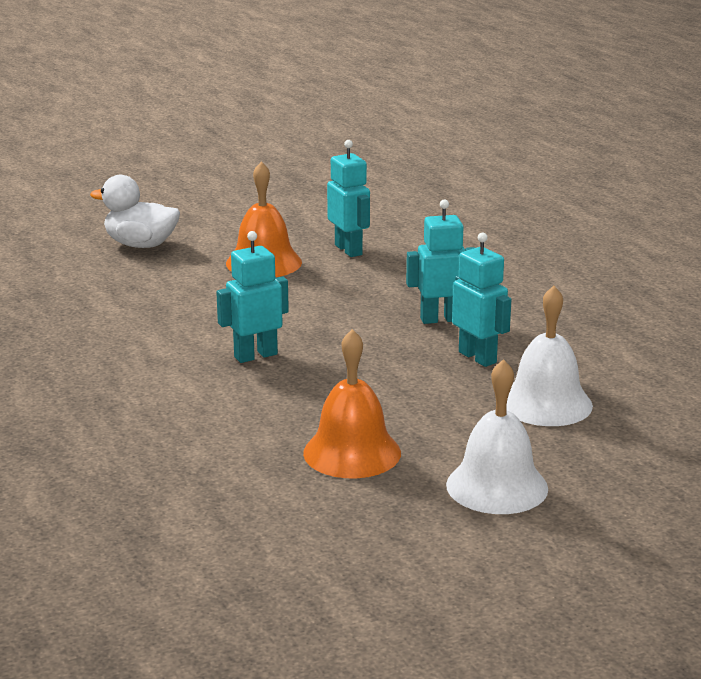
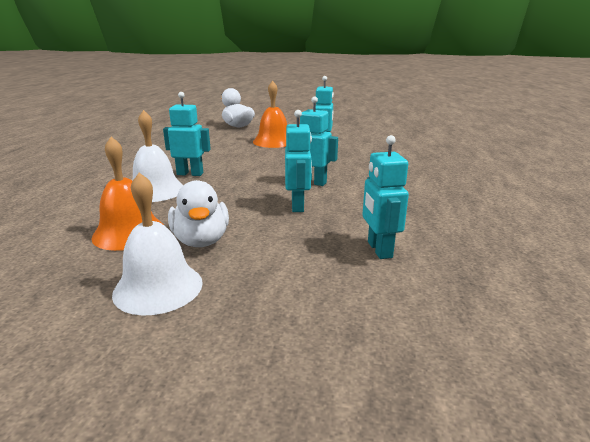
camera: 35 degrees right, 0 degrees up
white bell [506,286,593,426] -> white bell moved to [132,110,183,202]
none -> white duck [168,180,229,247]
none -> turquoise robot [362,135,409,259]

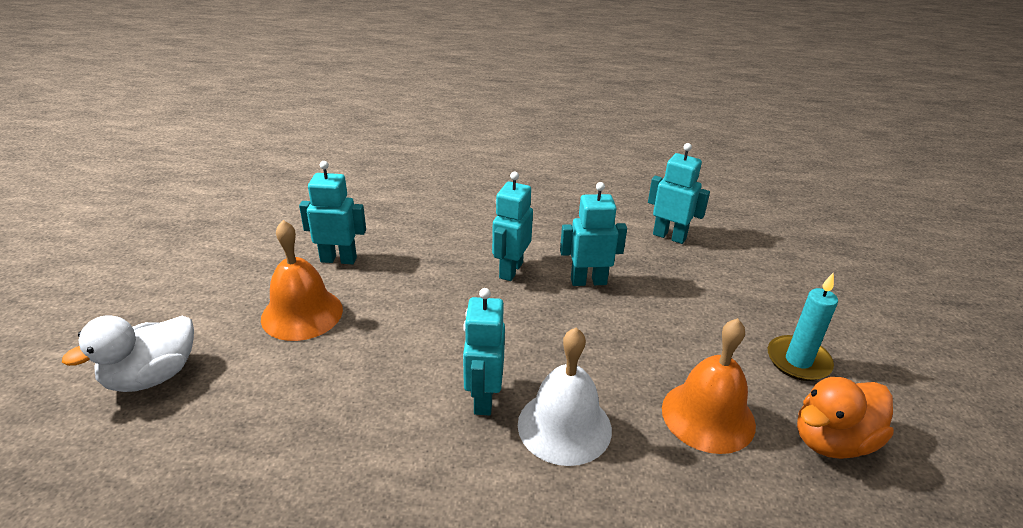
camera: 95 degrees left, 10 degrees up
white bell [112,173,203,315] -> turquoise candle [768,273,838,381]
white duck [168,180,229,247] -> none
turquoise robot [362,135,409,259] -> turquoise robot turned 135 degrees counterclockwise [648,143,710,244]
none -> orange duck [797,377,894,459]

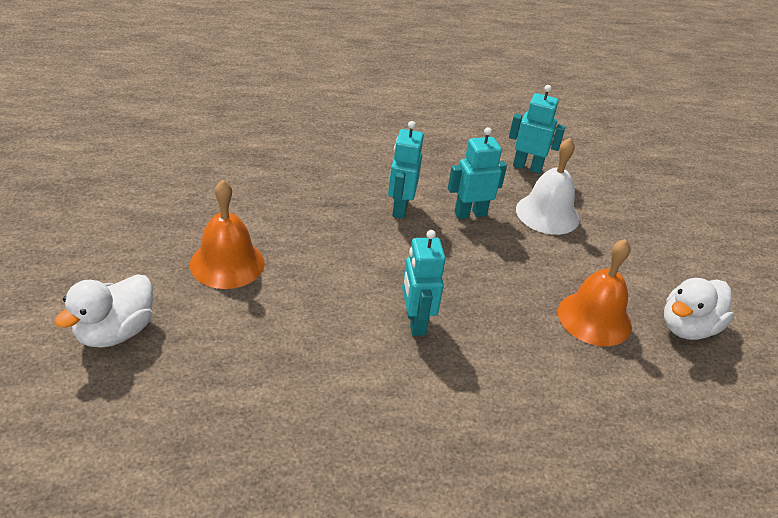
camera: 15 degrees left, 5 degrees up
turquoise robot [299,161,366,264] -> none
white bell [518,328,612,466] -> white bell moved to [516,138,580,235]
turquoise candle [768,273,838,381] -> none
orange duck [797,377,894,459] -> white duck [664,278,734,340]

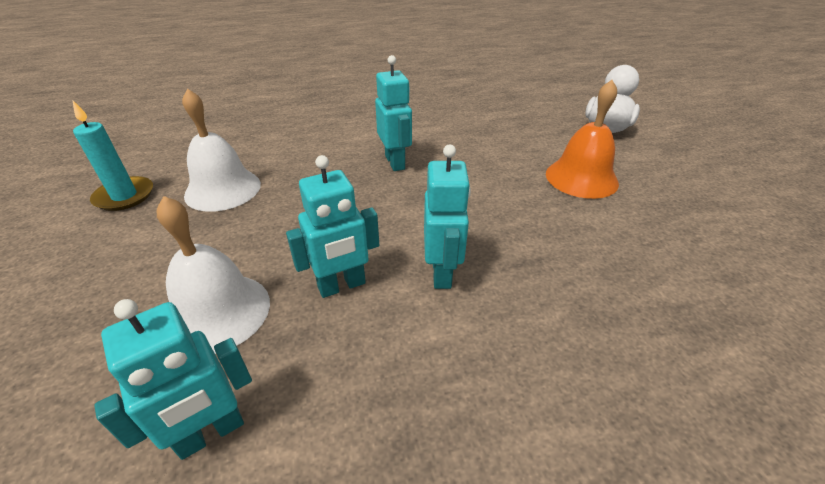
camera: 175 degrees right, 0 degrees up
turquoise robot [509,85,565,174] -> turquoise robot turned 45 degrees counterclockwise [94,299,252,460]
orange bell [558,239,632,346] -> white bell [182,88,261,212]
white duck [664,278,734,340] -> turquoise candle [73,101,153,211]

